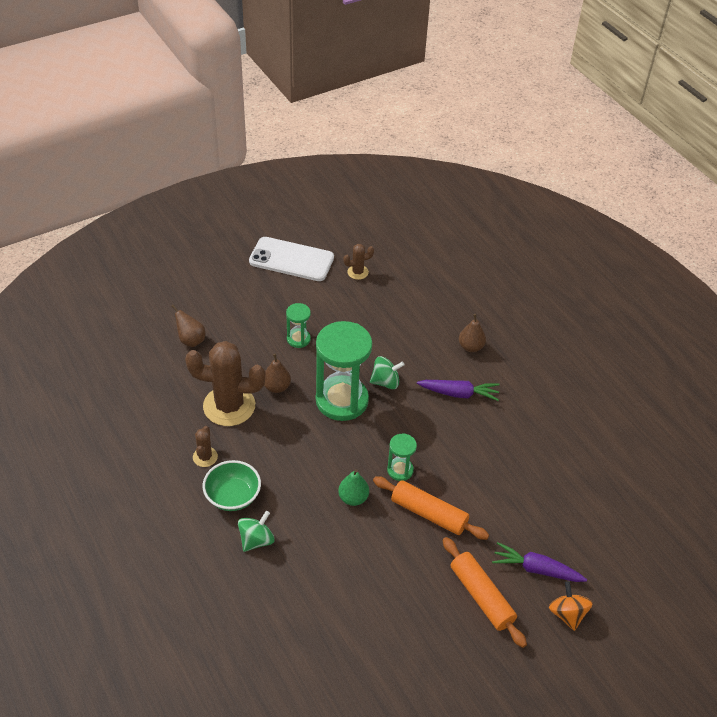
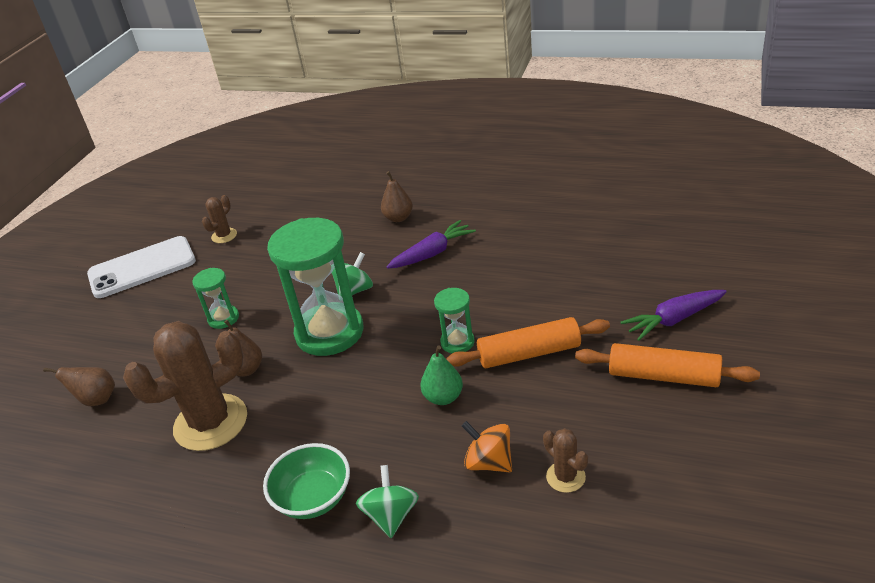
camera: 35 degrees left, 10 degrees down
brown cactus [193,426,218,467] -> brown cactus moved to [543,428,588,493]
orange spinning top [549,581,593,631] -> orange spinning top moved to [462,421,512,472]

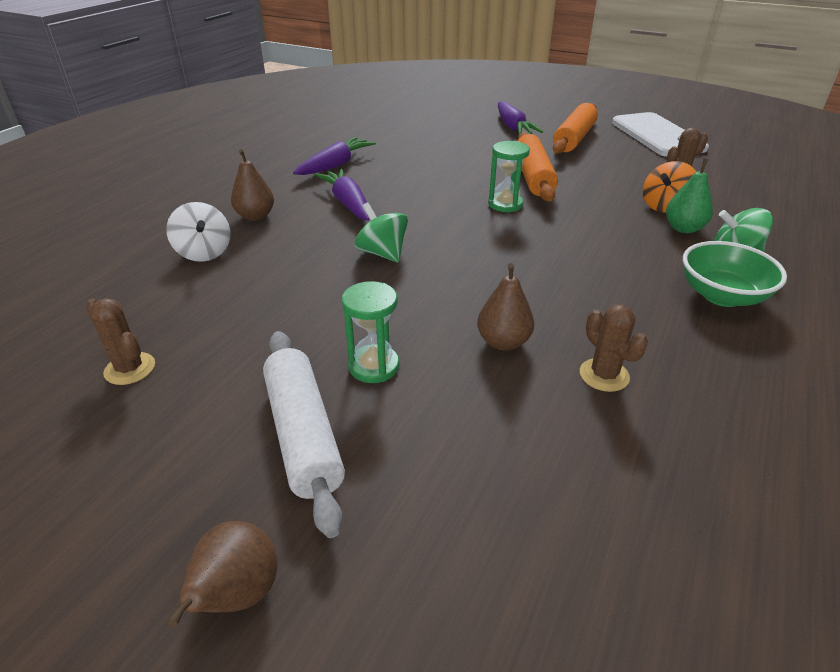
camera: 85 degrees left, 0 degrees up
brown pear [43,367,115,406] -> brown pear moved to [167,521,277,627]
white phone [87,236,196,298] -> white phone moved to [612,112,709,157]
brown cactus [123,321,247,451] -> brown cactus [580,305,648,392], size x0.46
green hourglass [267,218,364,356] -> none
green pear [420,346,463,405] -> green pear moved to [666,158,713,233]
none -> white spinning top [166,202,230,262]
none -> white rolling pin [263,331,345,538]
none -> purple carrot [293,137,376,175]

